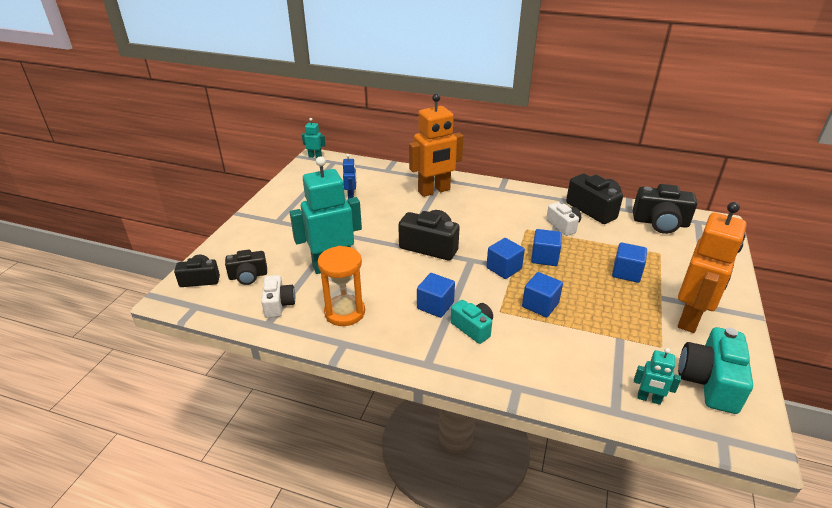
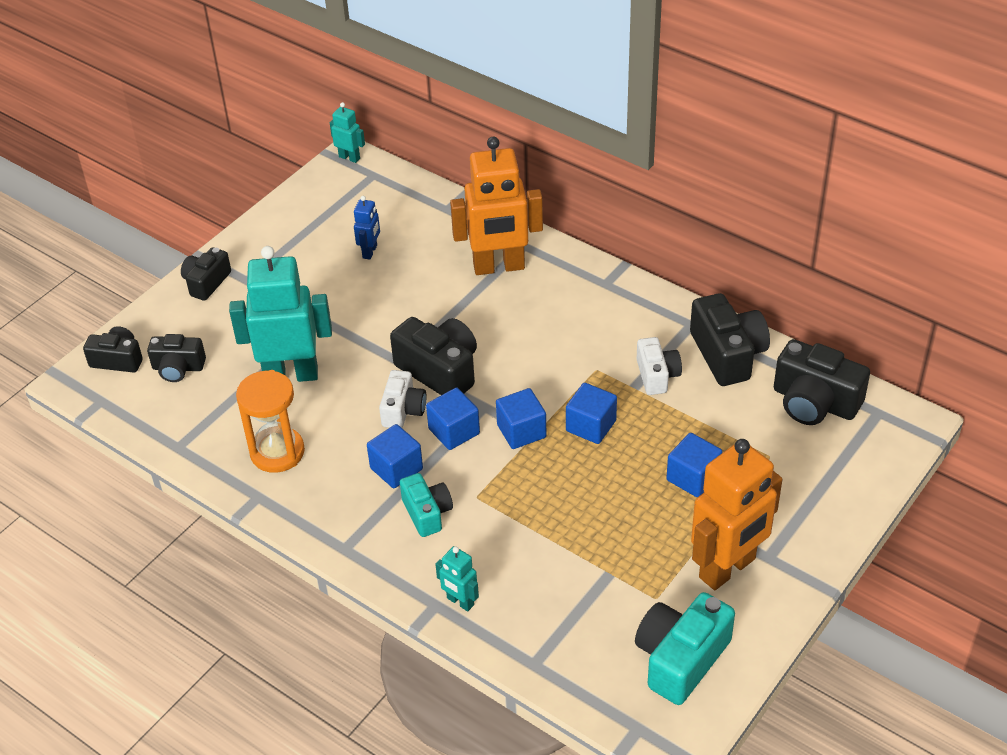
camera: 20 degrees right, 10 degrees up
white camera [261,275,295,318] -> white camera moved to [379,370,426,428]
blue cube [522,272,563,318] -> blue cube moved to [426,388,480,450]
turquoise robot [634,348,681,405] -> turquoise robot moved to [435,546,479,611]
none -> black camera [181,247,231,301]

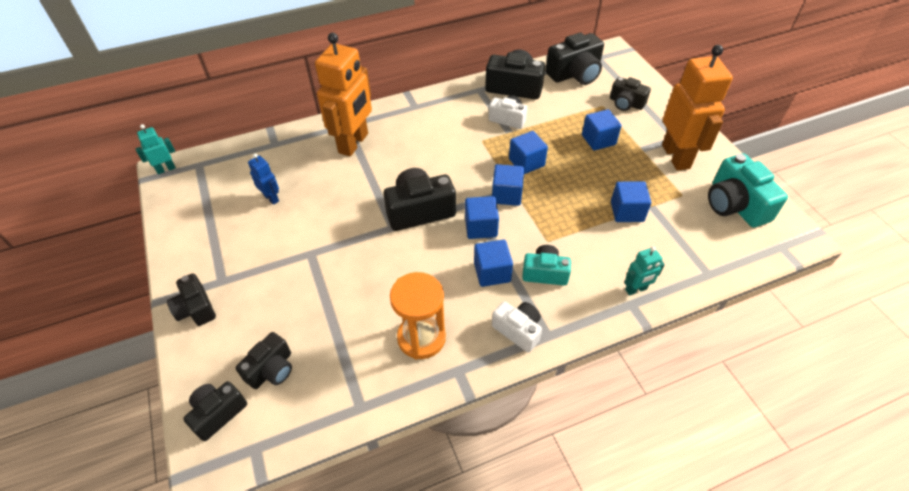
camera: 60 degrees left, 5 degrees up
turquoise robot [229,246,332,382] -> none
white camera [379,370,426,428] -> white camera moved to [492,302,542,352]
none -> black camera [610,77,651,111]
none -> blue cube [611,181,651,222]

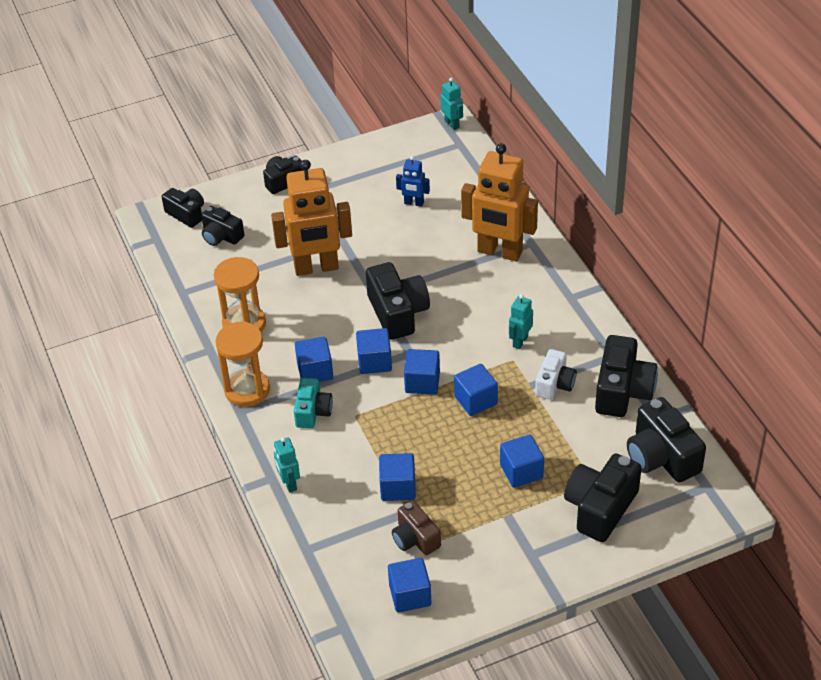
camera: 90 degrees right, 5 degrees down
blue robot [248,153,279,205] -> blue robot turned 60 degrees clockwise [396,156,430,207]
white camera [492,302,542,352] -> orange hourglass [216,321,270,407]
black camera [610,77,651,111] -> black camera [564,454,642,542], size x1.61
orange robot [662,45,733,171] -> orange robot moved to [271,160,352,276]
turquoise camera [708,153,788,228] -> blue cube [388,558,431,612]
none -> brown camera [392,501,441,555]
none -> turquoise robot [509,294,533,349]

